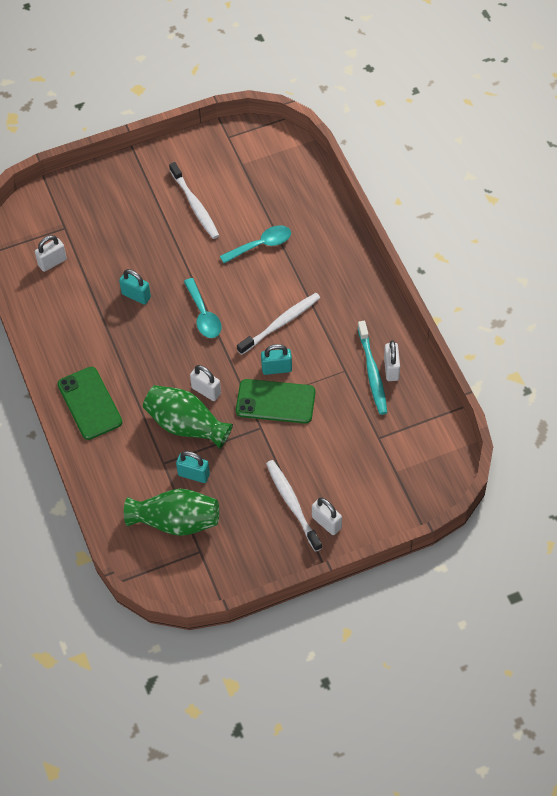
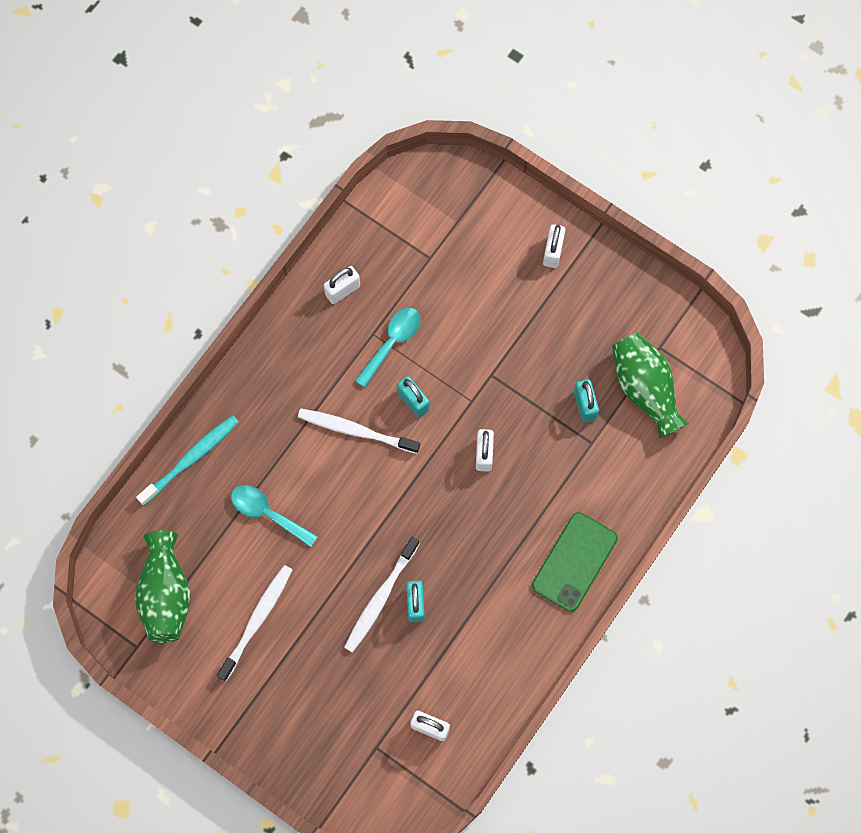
camera: 125 degrees left, 15 degrees up
green vase [143,385,233,449] -> green vase moved to [135,530,191,643]
turquoise spoon [184,278,221,338] -> turquoise spoon moved to [355,308,420,388]
green phone [236,379,315,424] -> none
white toothbrush [266,460,322,552] -> white toothbrush moved to [344,537,420,653]
turquoise toothbrush [358,321,387,415] -> turquoise toothbrush moved to [136,415,239,506]

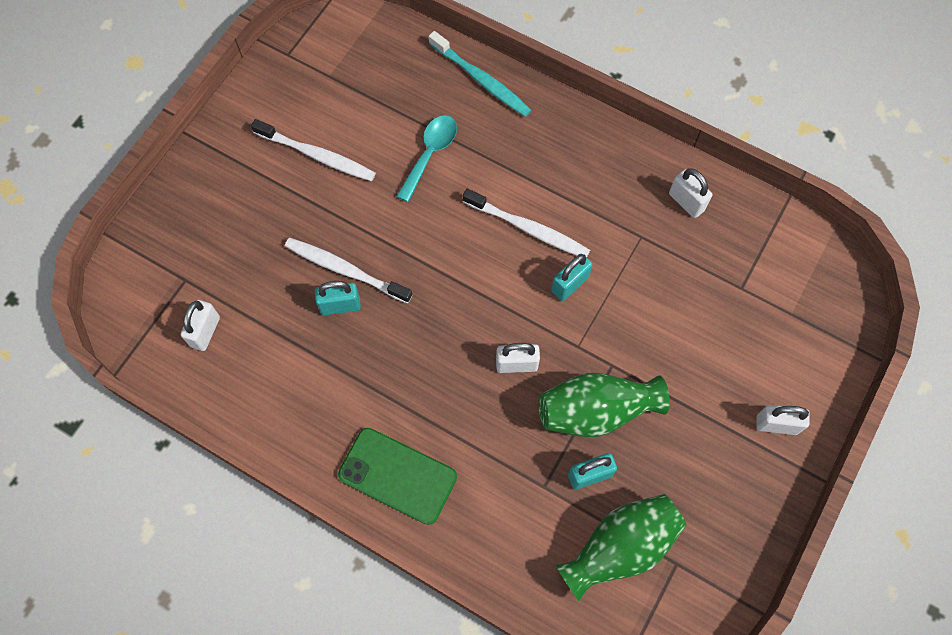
camera: 85 degrees right, 5 degrees down
green vase [135,530,191,643] -> green vase moved to [538,373,670,437]
white toothbrush [298,408,420,454] -> white toothbrush turned 105 degrees clockwise [463,189,590,257]
turquoise spoon [355,308,420,388] -> none

